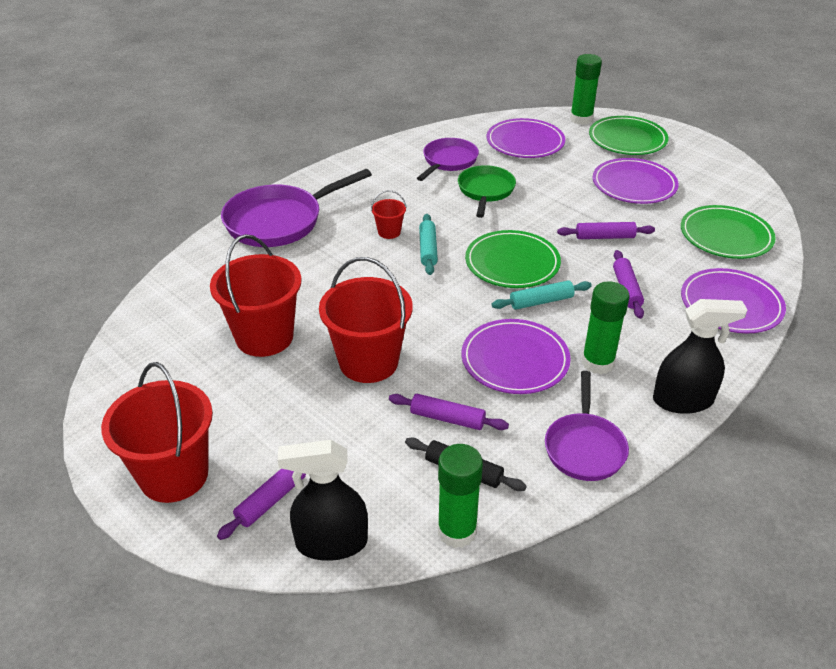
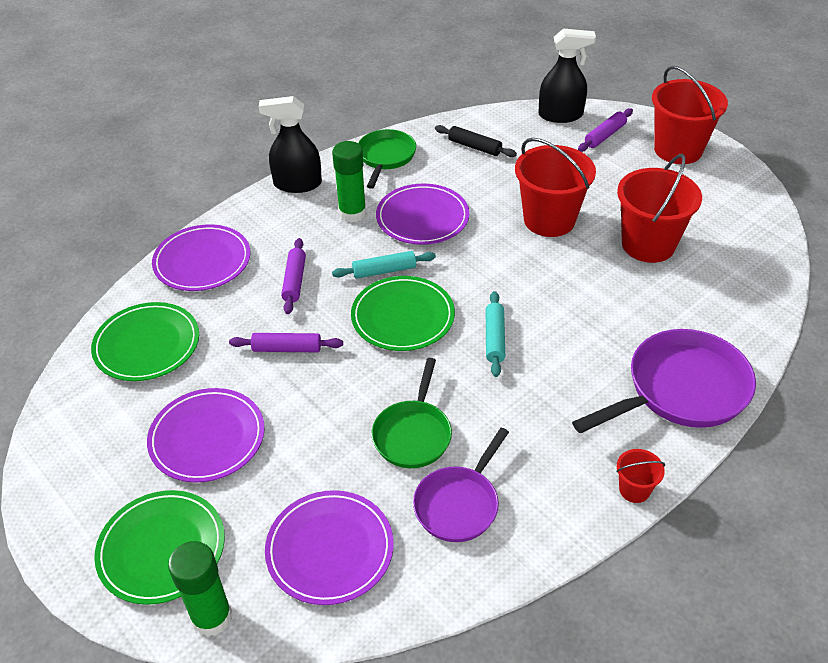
camera: 175 degrees left, 5 degrees up
red bucket [371,190,407,239] -> red bucket moved to [617,449,665,503]
purple rolling pin [389,394,509,430] -> none
green glue stick [438,444,483,548] -> none
purple pan [545,371,629,481] -> green pan [358,129,416,189]

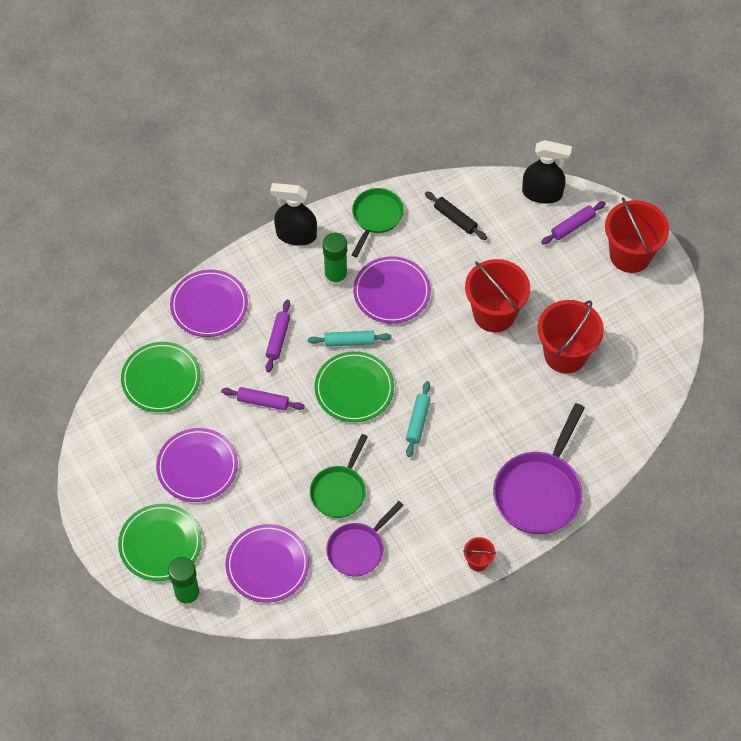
camera: 10 degrees right, 15 degrees up
purple pan [572,329,756,433] -> purple pan turned 135 degrees clockwise [493,403,585,534]

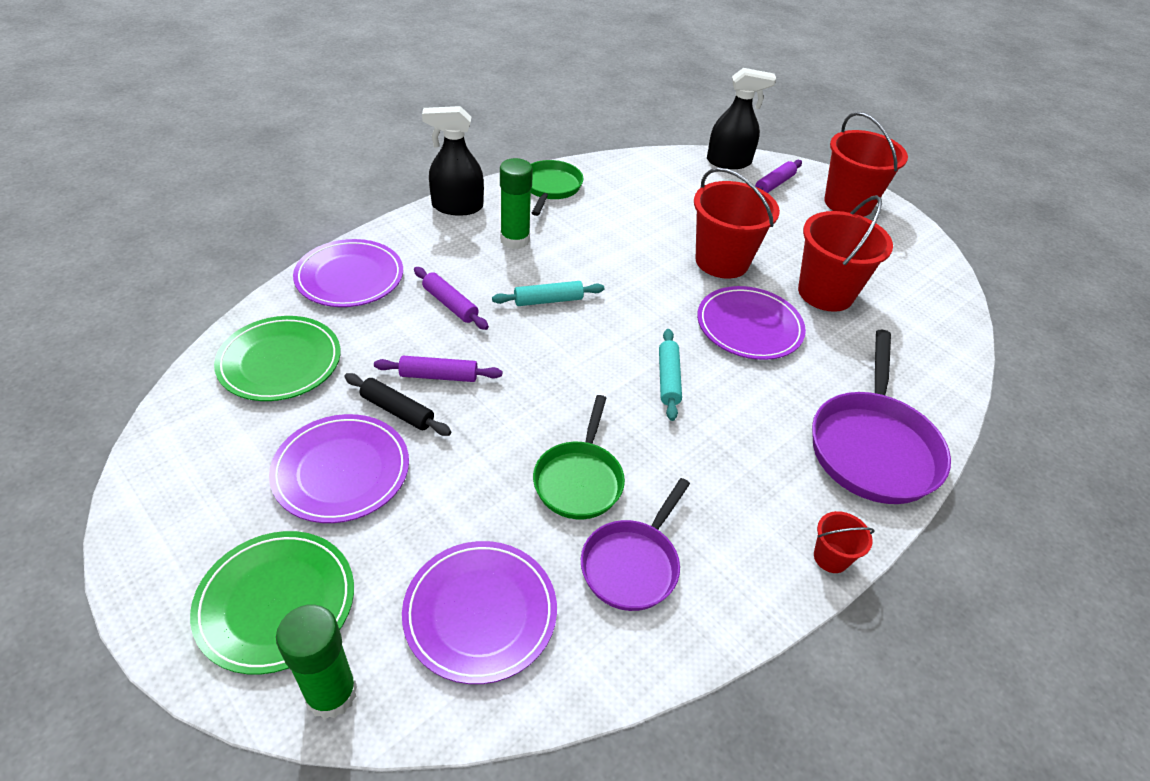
camera: 15 degrees left, 15 degrees down
purple rolling pin [266,300,290,372] -> purple rolling pin turned 45 degrees counterclockwise [414,267,489,330]
green plate [314,351,394,422] -> none
purple plate [353,256,431,323] -> purple plate moved to [697,286,806,360]
black rolling pin [425,191,487,240] -> black rolling pin moved to [344,373,451,436]

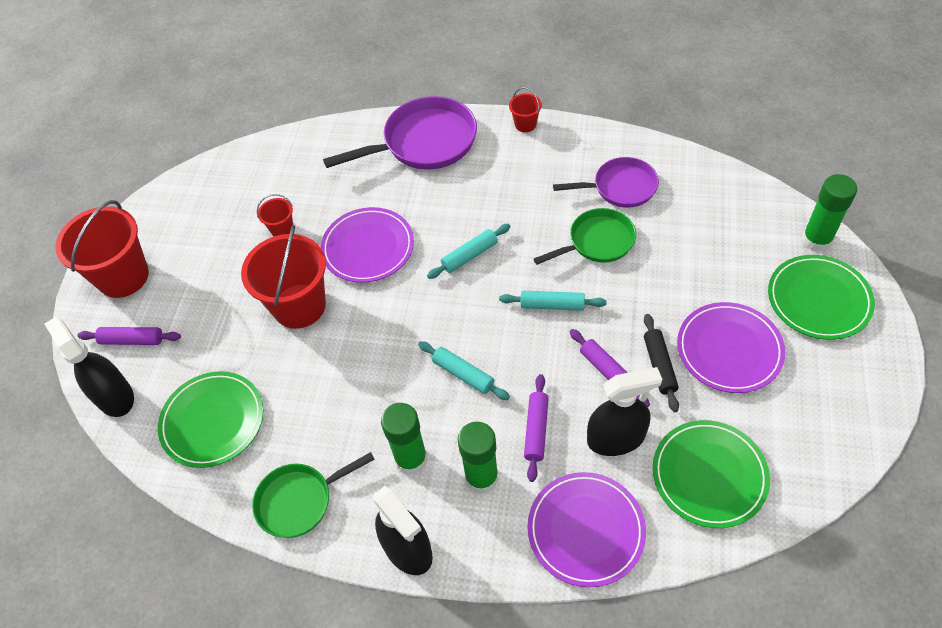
camera: 120 degrees left, 10 degrees up
purple plate [402,541,557,684] -> none
red bucket [798,195,893,312] -> red bucket [257,194,293,236], size x0.46
none -> green plate [158,371,263,468]
none -> green glue stick [458,422,499,493]
none -> turquoise rolling pin [499,291,607,311]
none -> black spray bottle [587,367,662,456]

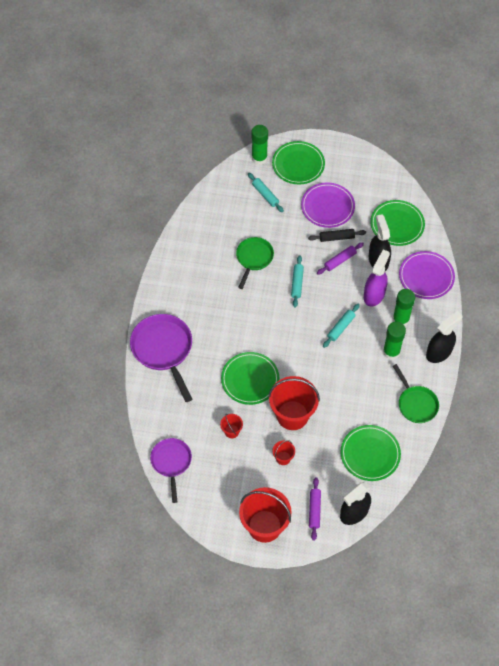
camera: 95 degrees left, 5 degrees up
purple plate [321,207,414,283] -> green plate [221,352,279,405]
turquoise rolling pin [427,224,511,279] -> turquoise rolling pin moved to [248,173,284,212]
red bucket [509,87,542,132] -> red bucket moved to [272,440,295,465]
purple rolling pin [524,374,549,482] -> purple spray bottle [364,250,390,307]
green pan [534,208,636,265] -> green pan turned 45 degrees clockwise [236,237,274,289]
purple pan [553,157,659,208] -> purple pan moved to [150,438,192,503]

